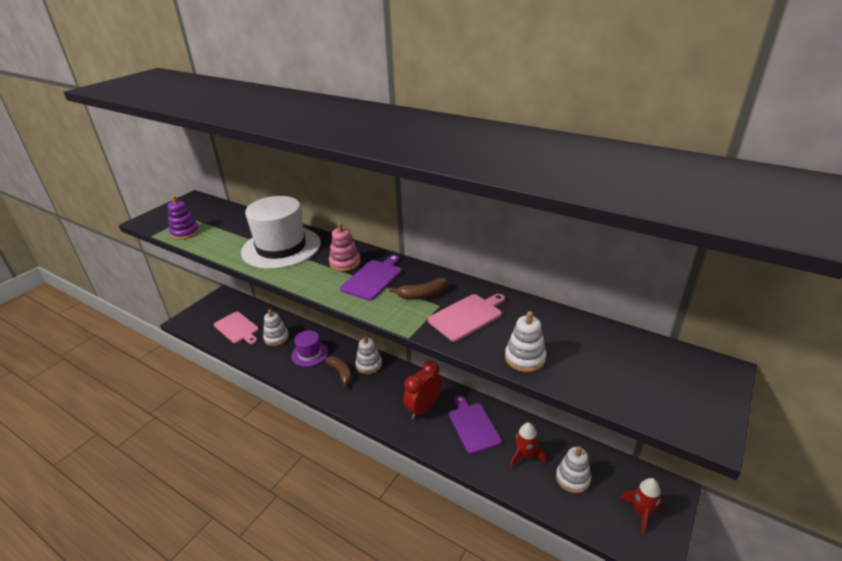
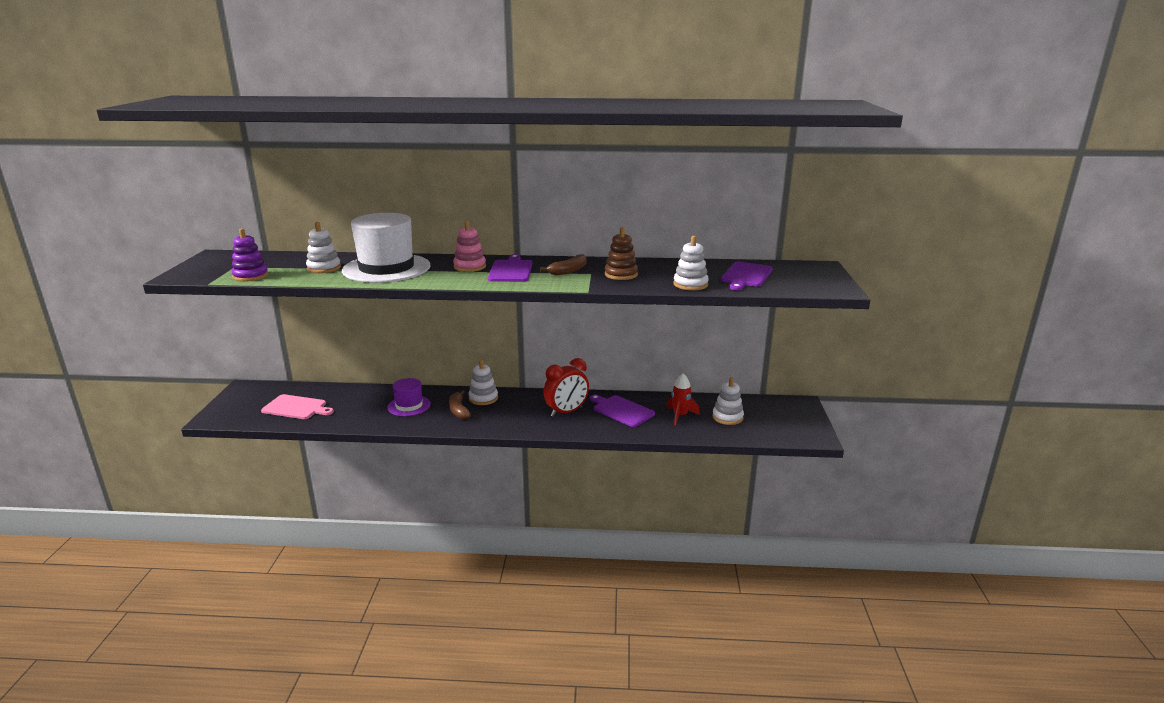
camera: 30 degrees left, 10 degrees down
white stacking toy [263,309,289,346] -> white stacking toy moved to [306,222,341,273]
brown banana [325,356,352,388] -> brown banana turned 135 degrees counterclockwise [449,390,471,419]
red clock [403,360,442,419] -> red clock turned 135 degrees counterclockwise [543,358,589,417]
pink cutting board [428,294,505,341] -> brown stacking toy [605,227,638,280]
red rocket [620,478,664,534] -> none
none -> purple cutting board [721,262,773,291]

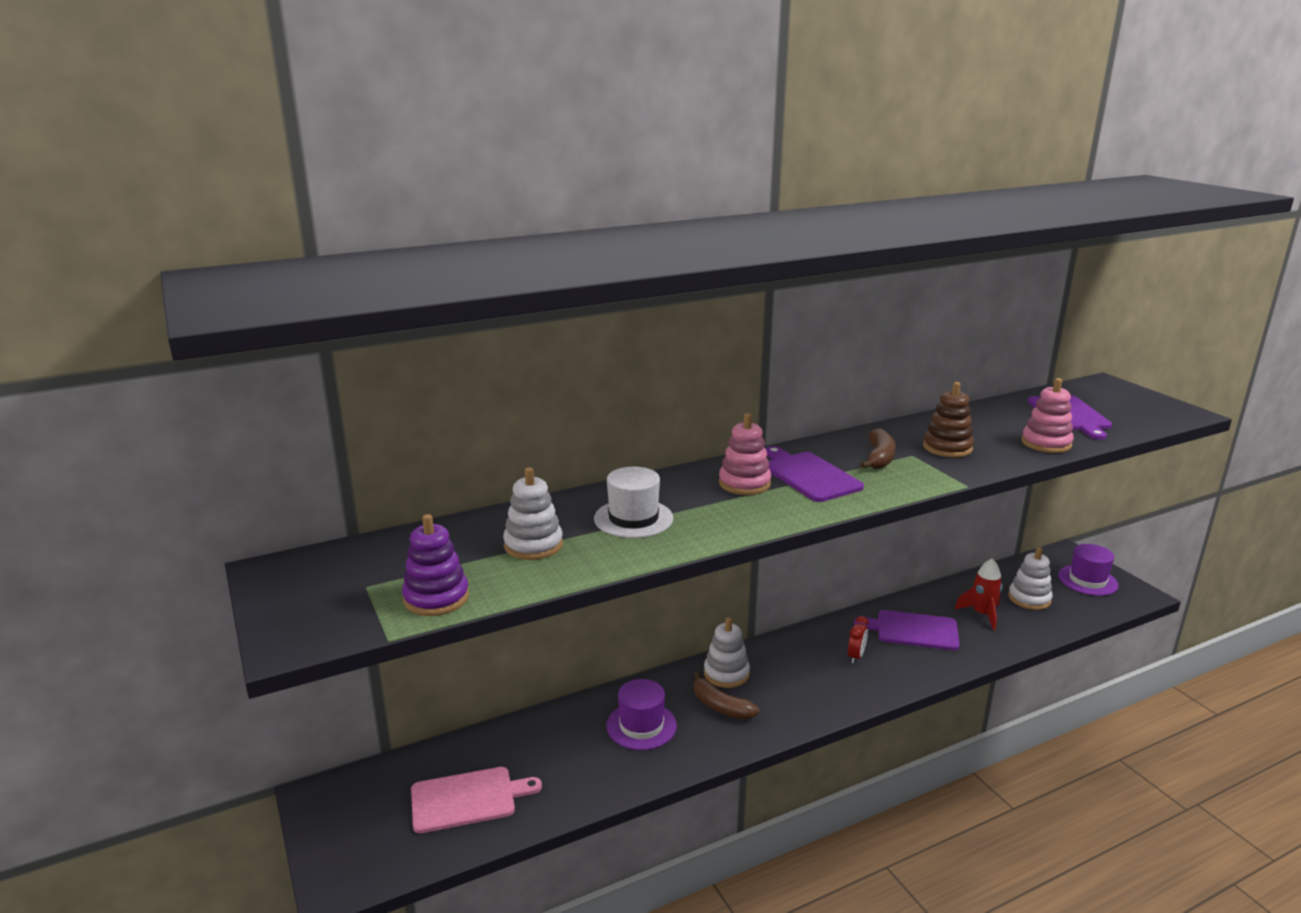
camera: 30 degrees left, 0 degrees up
white hat [342,213,431,283] -> white hat [594,467,673,538], size x0.54
red clock [543,358,589,417] -> red clock [848,616,869,663], size x0.50
white stacking toy [673,236,709,290] -> pink stacking toy [1022,378,1074,453]
none -> purple hat [1058,544,1119,596]

